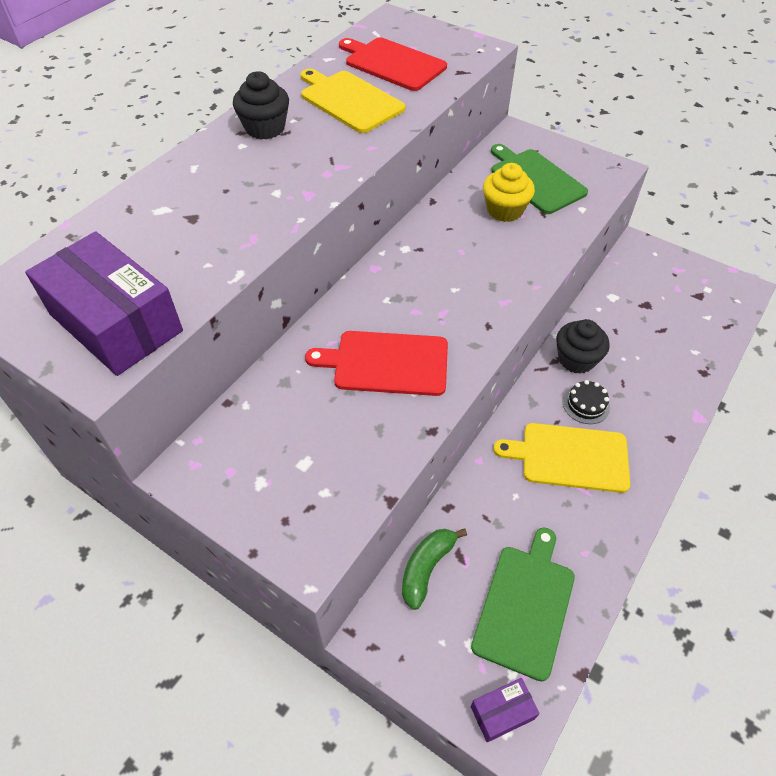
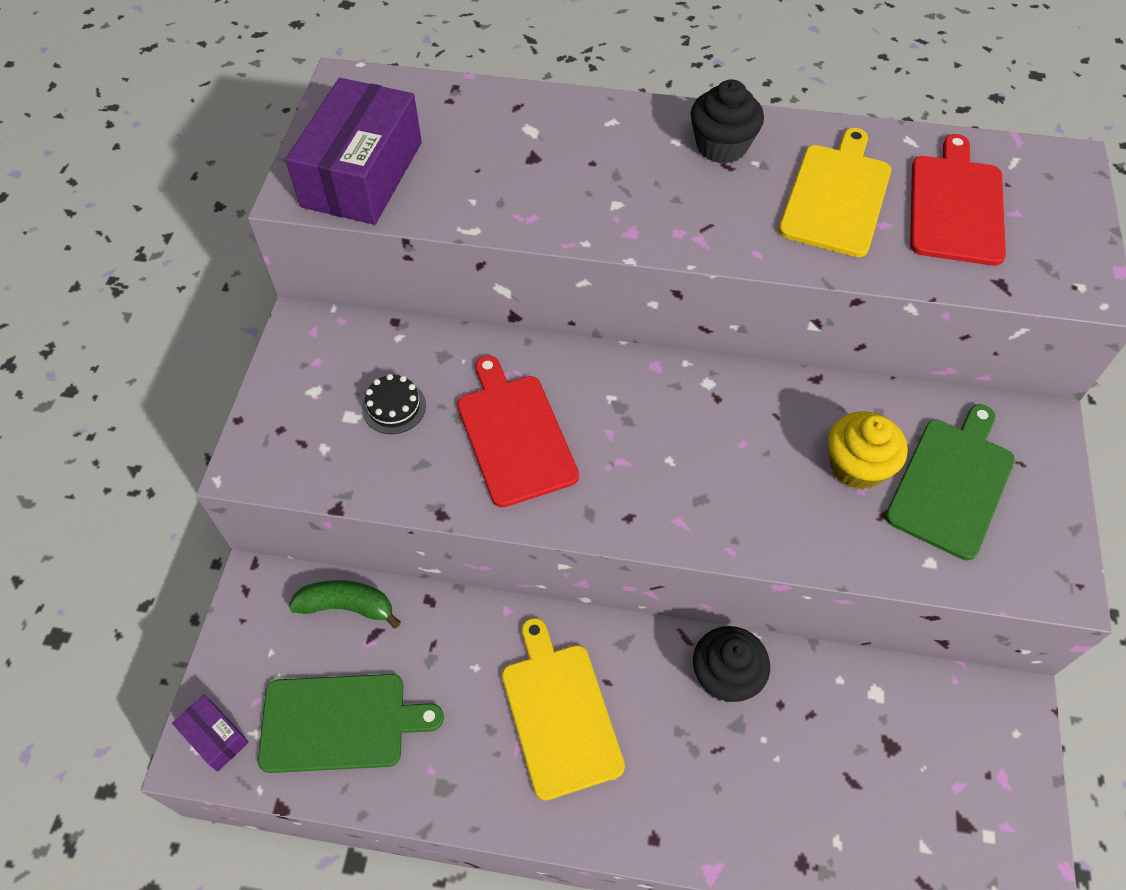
camera: 65 degrees right, 5 degrees up
black cake [563,380,610,424] -> black cake moved to [362,374,426,434]

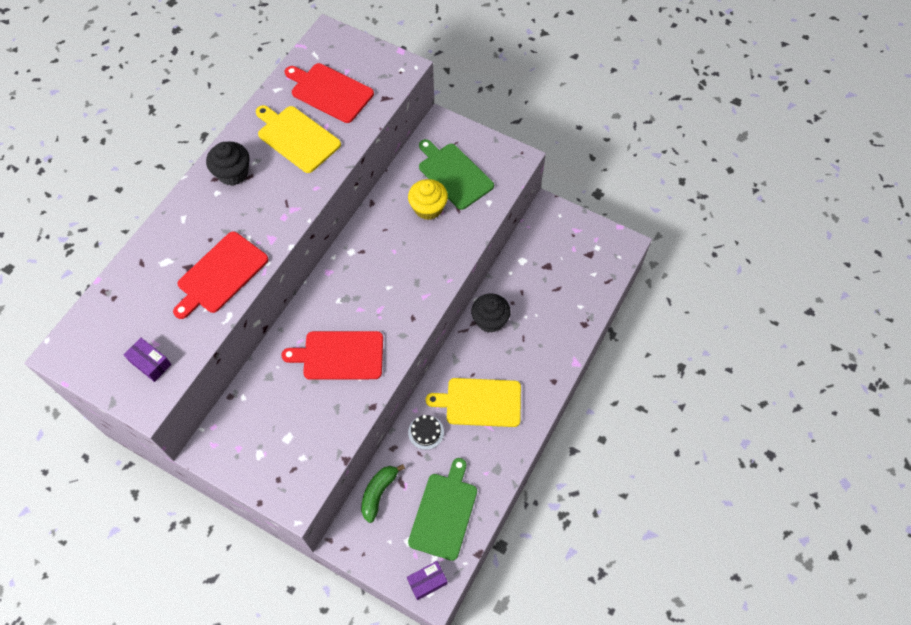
camera: 70 degrees left, 5 degrees up
purple box [285,78,422,225] -> purple box [124,338,172,382], size x0.45
black cake [362,374,426,434] -> black cake moved to [408,415,444,450]
none -> red cutting board [173,232,268,319]

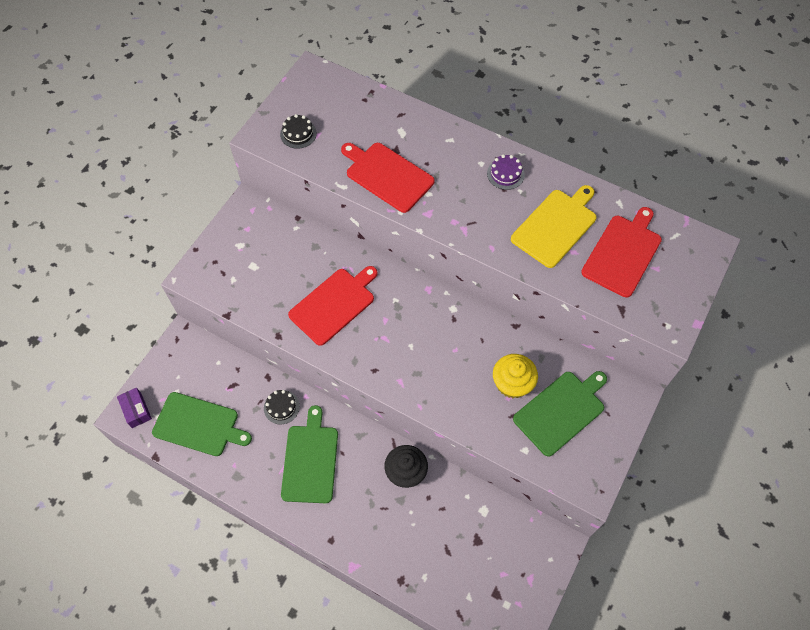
camera: 90 degrees right, 0 degrees up
purple box [124,338,172,382] -> black cake [280,114,317,149]
black cupcake [206,142,249,186] -> purple cake [487,154,525,190]
red cutting board [281,331,383,380] -> red cutting board turned 45 degrees clockwise [288,266,378,346]
green banana [361,464,405,523] -> none
yellow cutting board [426,378,521,427] -> green cutting board [281,405,338,503]

